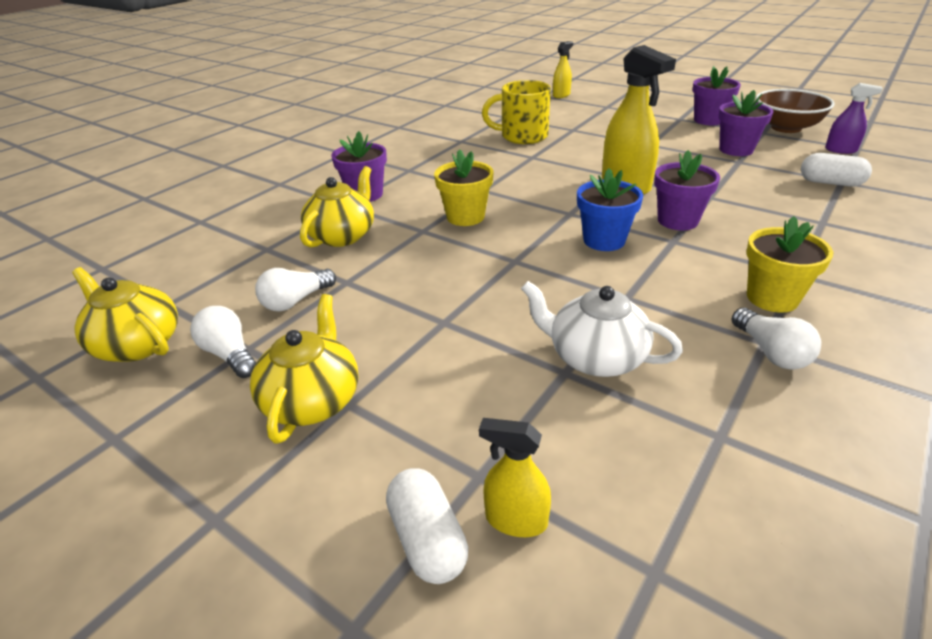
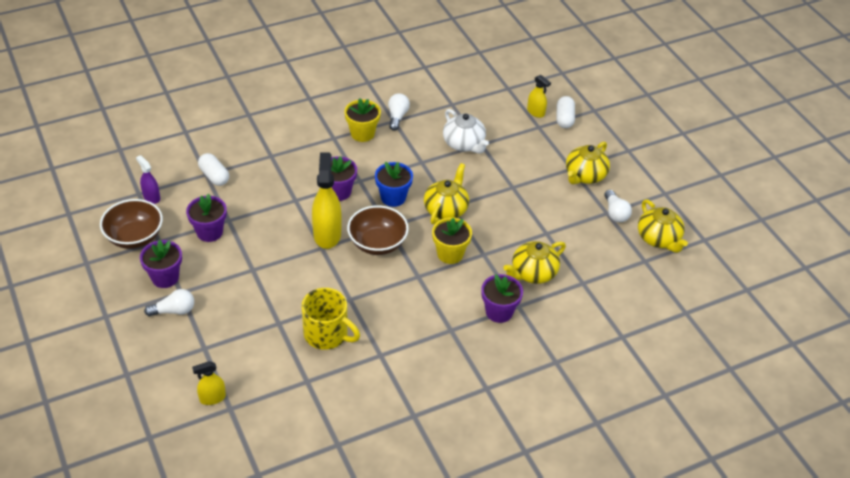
camera: 155 degrees left, 10 degrees up
white light bulb [255,268,336,312] -> white light bulb moved to [144,289,194,317]
none -> brown bowl [347,205,409,255]
none -> yellow teapot [424,163,469,224]

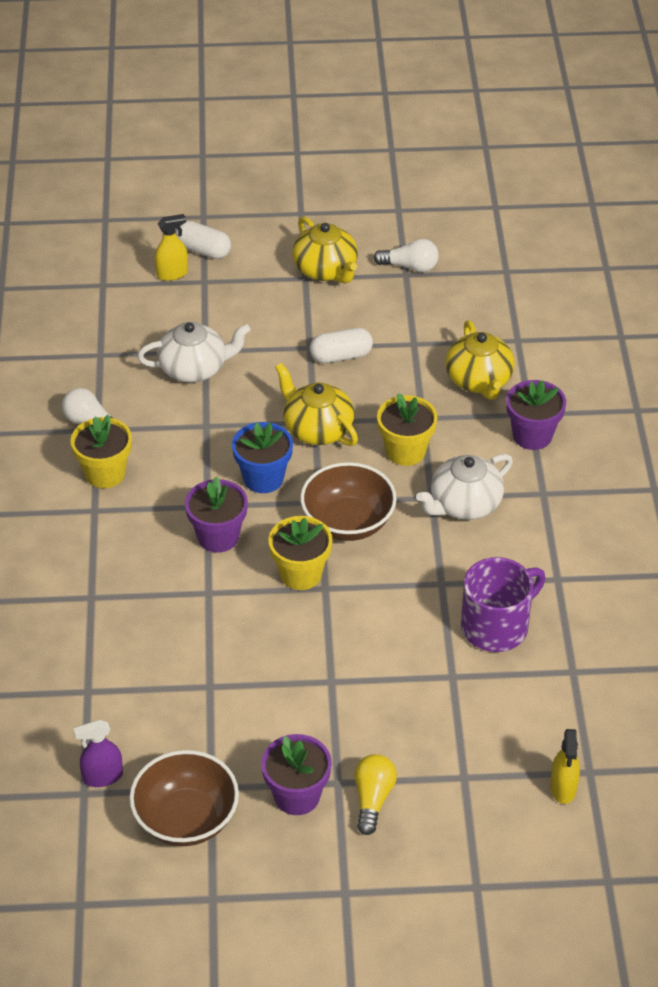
camera: 65 degrees left, 0 degrees up
white light bulb [144,289,194,317] -> yellow light bulb [354,754,397,835]
purple flower pot [186,193,227,242] -> none
white capsule [198,153,229,186] -> white capsule moved to [310,328,373,363]
yellow mug [302,288,360,350] -> purple mug [461,557,546,652]
yellow spray bottle [312,152,342,249] -> yellow flower pot [269,516,332,590]
yellow teapot [638,199,688,253] -> none
none -> white teapot [416,454,513,520]

